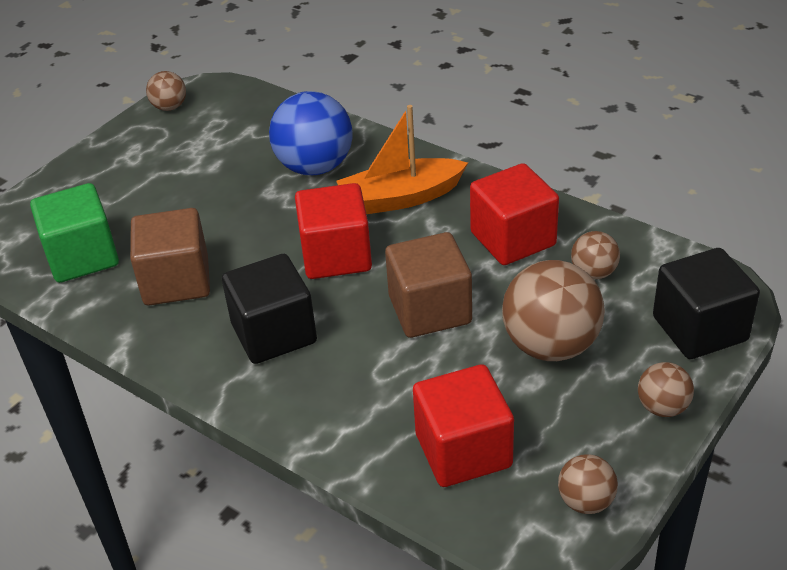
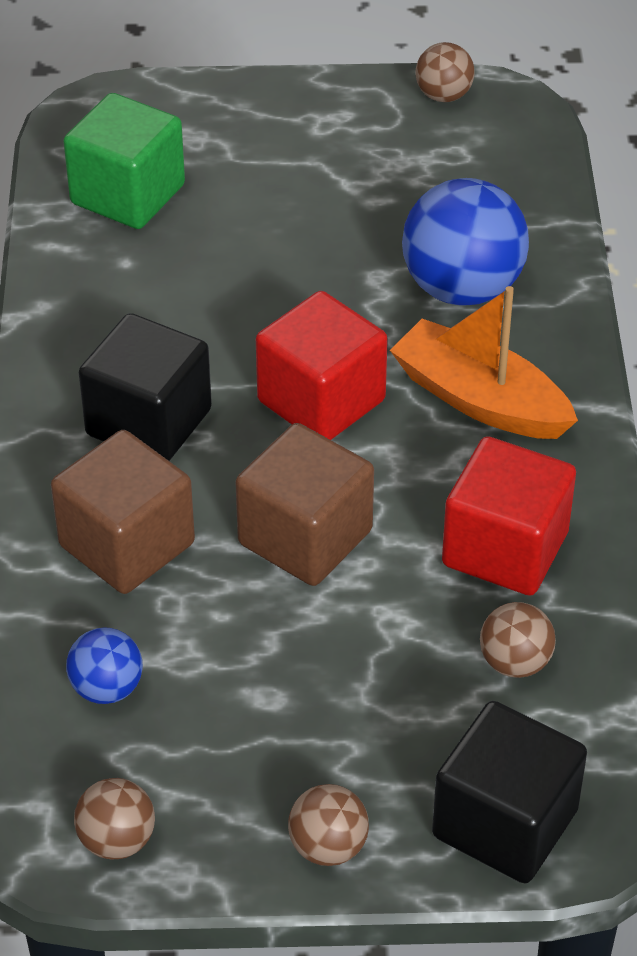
camera: 50 degrees right, 5 degrees up
brown cube [130,208,210,306] -> brown cube moved to [51,430,195,594]
red cube [413,364,514,487] -> blue ball [66,627,143,704]
brown ball [502,260,605,361] -> none

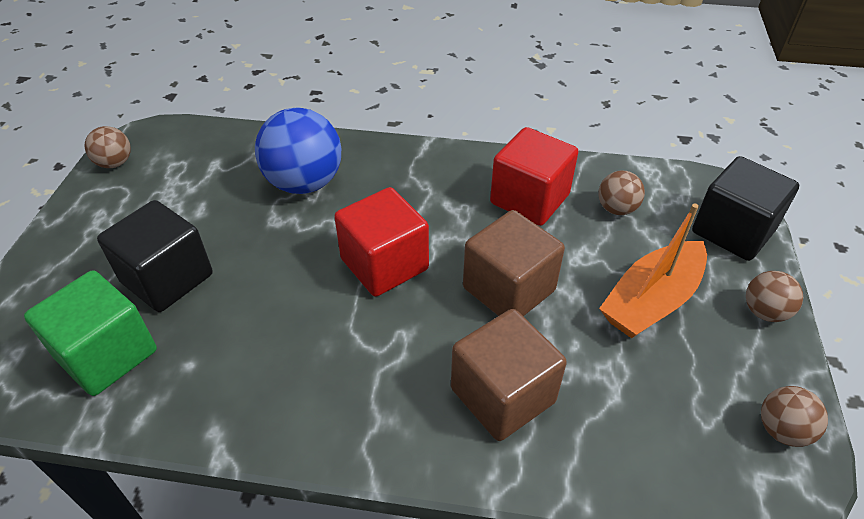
camera: 80 degrees left, 0 degrees up
blue ball [66,627,143,704] -> none
black cube [79,313,212,461] -> black cube moved to [97,200,213,312]
orange boat [390,286,578,439] -> orange boat moved to [599,203,707,338]

